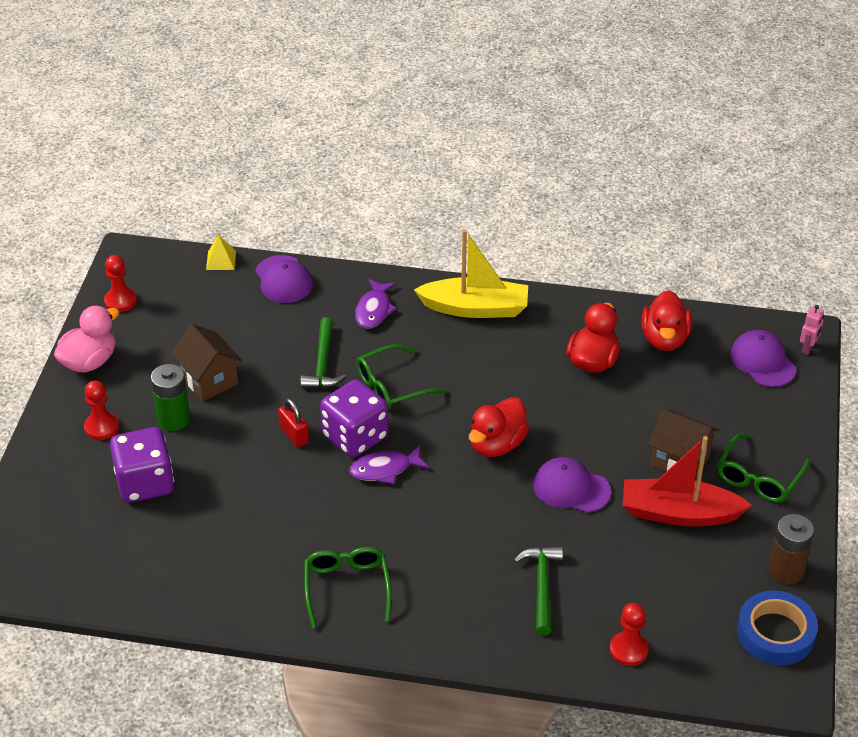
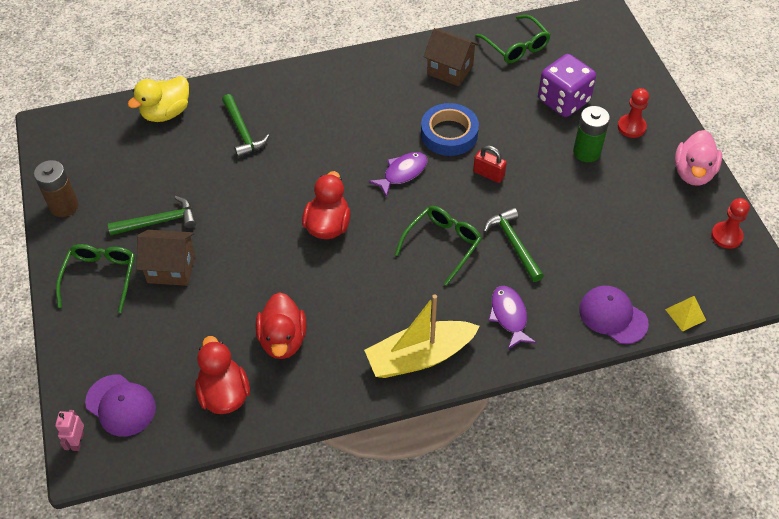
camera: 155 degrees right, 10 degrees up
brown house [171,324,242,401] -> brown house moved to [424,28,479,86]
green glasses [304,547,392,628] -> green glasses moved to [475,15,551,63]
purple dice [320,379,389,457] -> none
purple cap [533,457,611,513] -> none
red pawn [610,603,649,666] -> yellow duck [128,76,189,122]
red boat [622,436,752,527] -> green hammer [108,196,196,235]
blue tape [737,591,818,665] -> blue tape moved to [421,103,479,156]

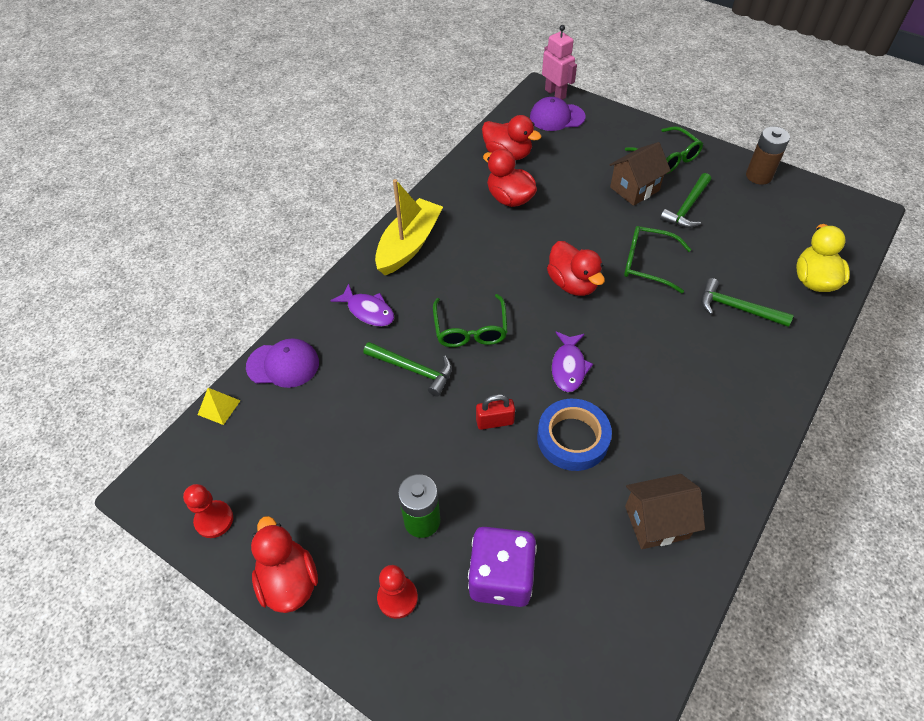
camera: 140 degrees right, 0 degrees up
pink robot [55,410,84,451] -> pink robot [542,25,577,100], size x1.66
green glasses [475,15,551,63] -> green glasses moved to [624,226,691,293]
pink duck [675,130,722,186] -> red duck [251,516,318,613]

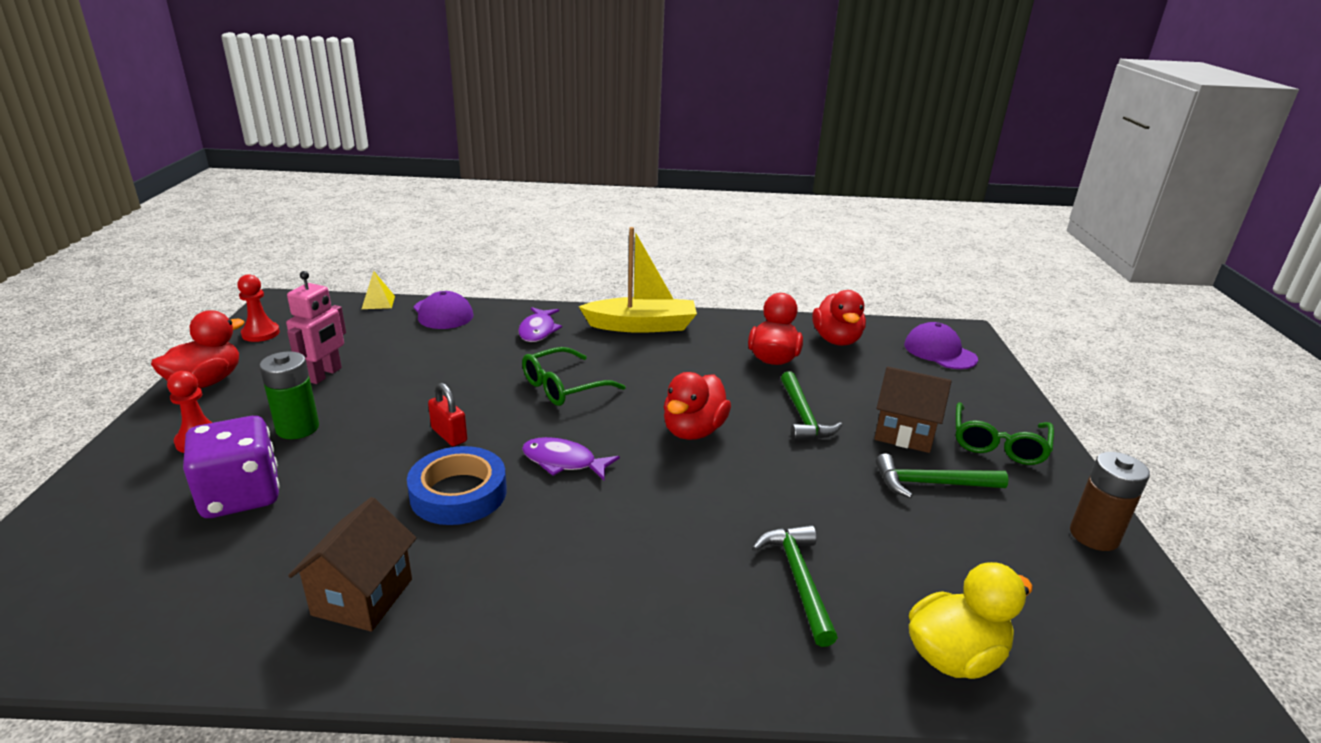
camera: 55 degrees right, 25 degrees down
green hammer [363,342,452,397] -> green hammer moved to [781,371,842,441]
pink robot [542,25,577,100] -> pink robot moved to [286,271,346,384]
purple fish [552,331,593,392] -> purple fish turned 45 degrees clockwise [522,437,620,480]
green glasses [624,226,691,293] -> none
brown house [625,474,705,549] -> brown house turned 60 degrees clockwise [288,497,416,632]

